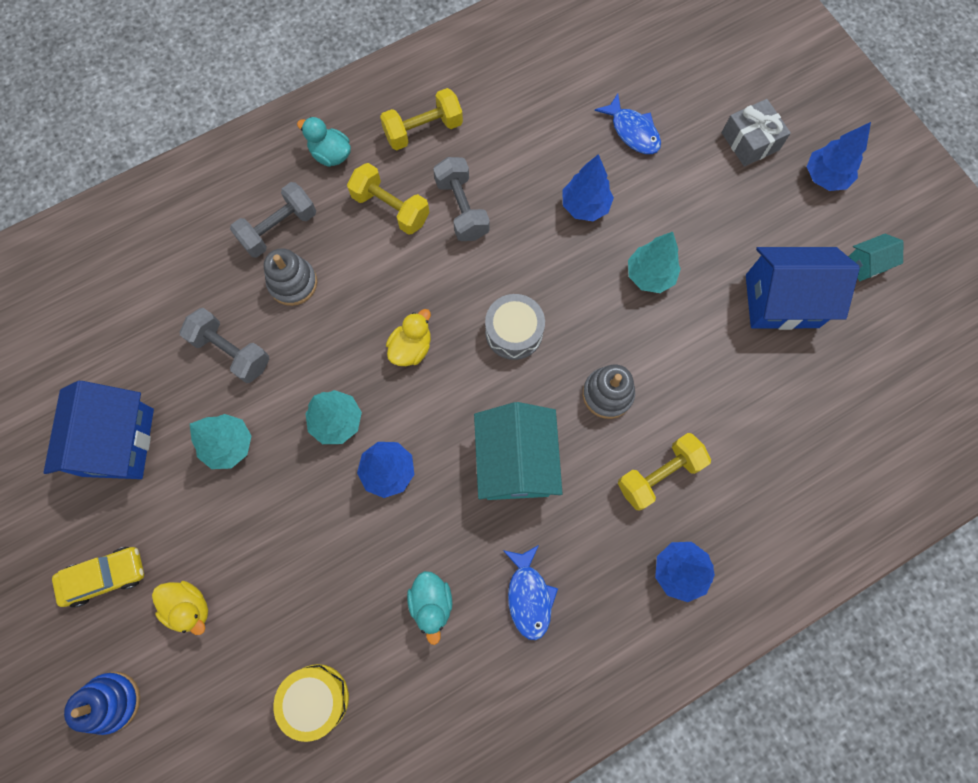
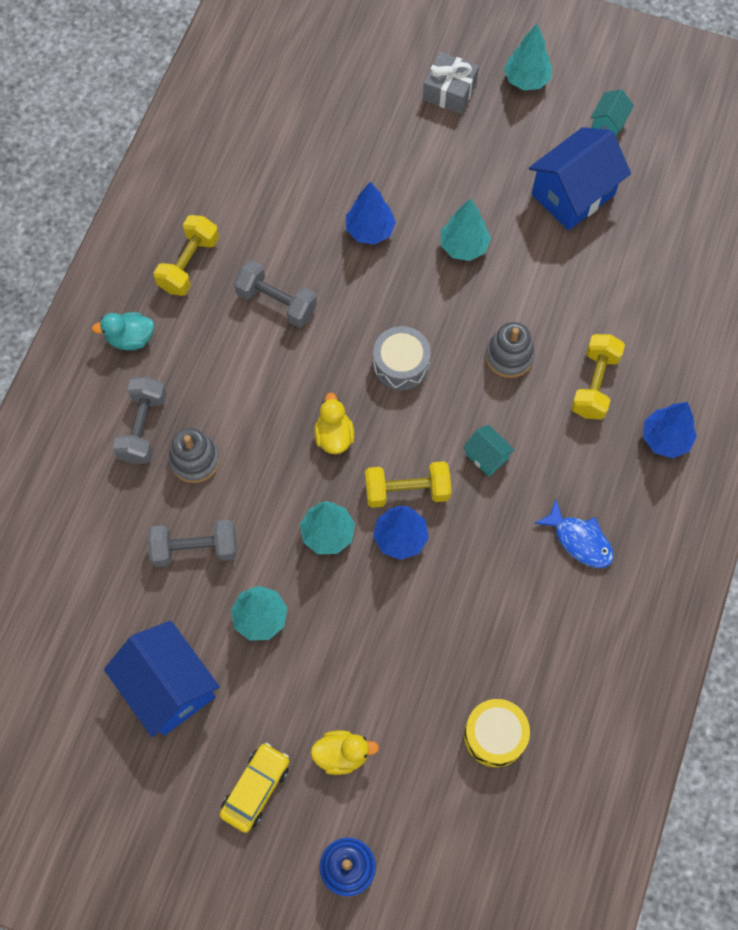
camera: 40 degrees left, 5 degrees down
yellow dumbbell [347,163,430,235] -> yellow dumbbell moved to [365,461,451,508]
turquoise duck [407,571,452,645] -> none
turquoise house [474,402,563,500] -> turquoise house [463,425,515,477], size x0.48
blue fish [594,93,661,154] -> none
blue tree [807,122,871,191] -> turquoise tree [504,24,552,90]

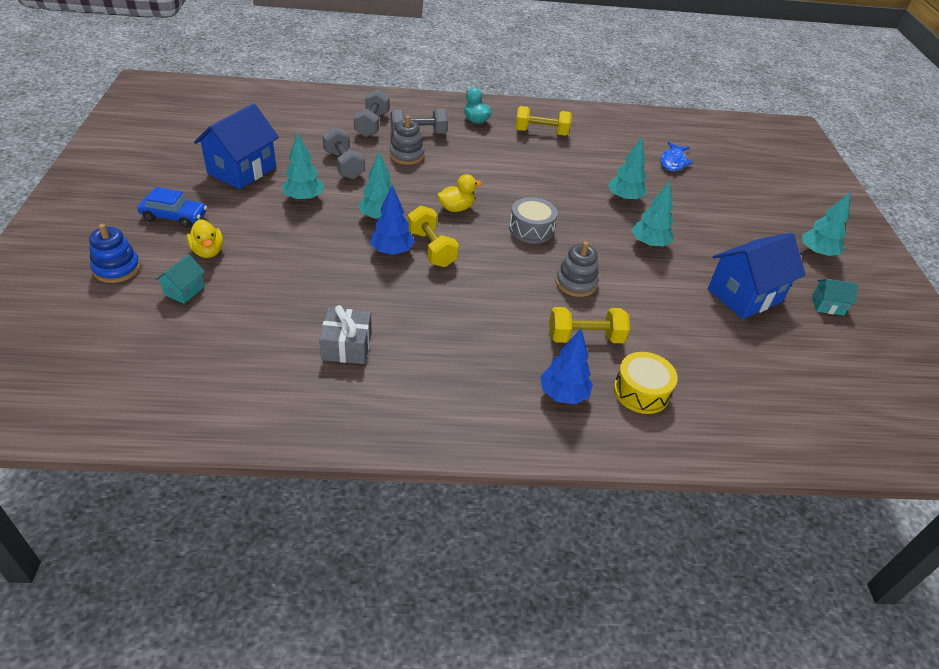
camera: 65 degrees right, 25 degrees down
yellow car [219,743,290,833] -> blue car [137,187,207,228]
grey dumbbell [234,260,317,327] -> grey dumbbell moved to [354,89,390,137]
blue tree [346,182,396,245] -> turquoise tree [608,137,646,202]
grey gift [423,52,479,114] -> grey gift moved to [319,305,372,364]
turquoise house [463,425,515,477] -> turquoise house moved to [155,254,205,304]
yellow drum [464,699,530,767] -> yellow drum moved to [614,352,678,414]
blue house [529,127,631,230] -> blue house turned 60 degrees counterclockwise [708,232,806,319]
blue fish [534,499,614,568] -> blue fish moved to [660,142,693,172]

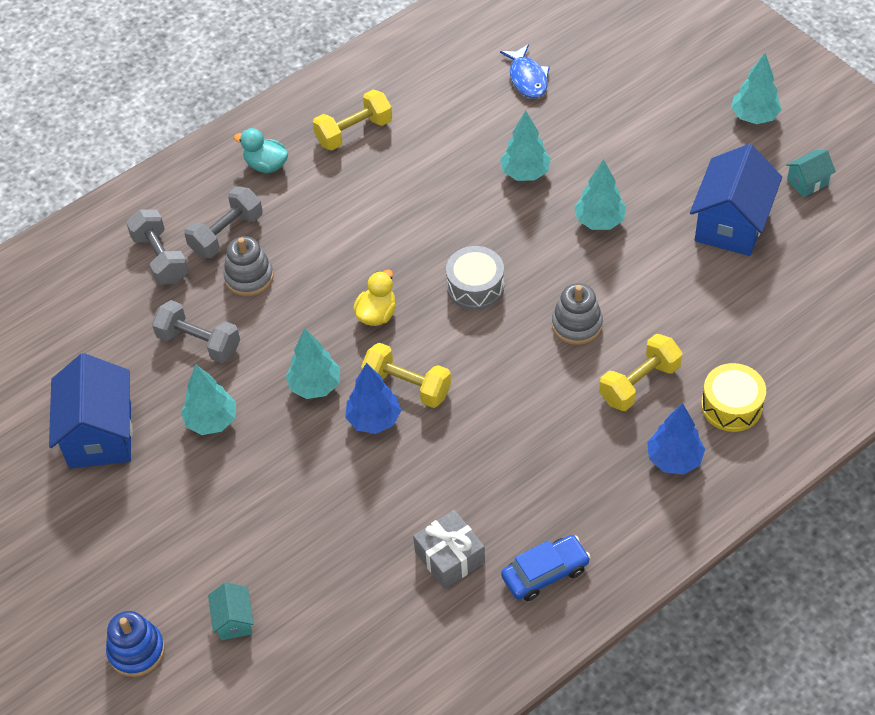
camera: 30 degrees left, 10 degrees up
blue car [137,187,207,228] -> blue car moved to [501,535,590,601]
yellow duck [187,219,223,258] -> none

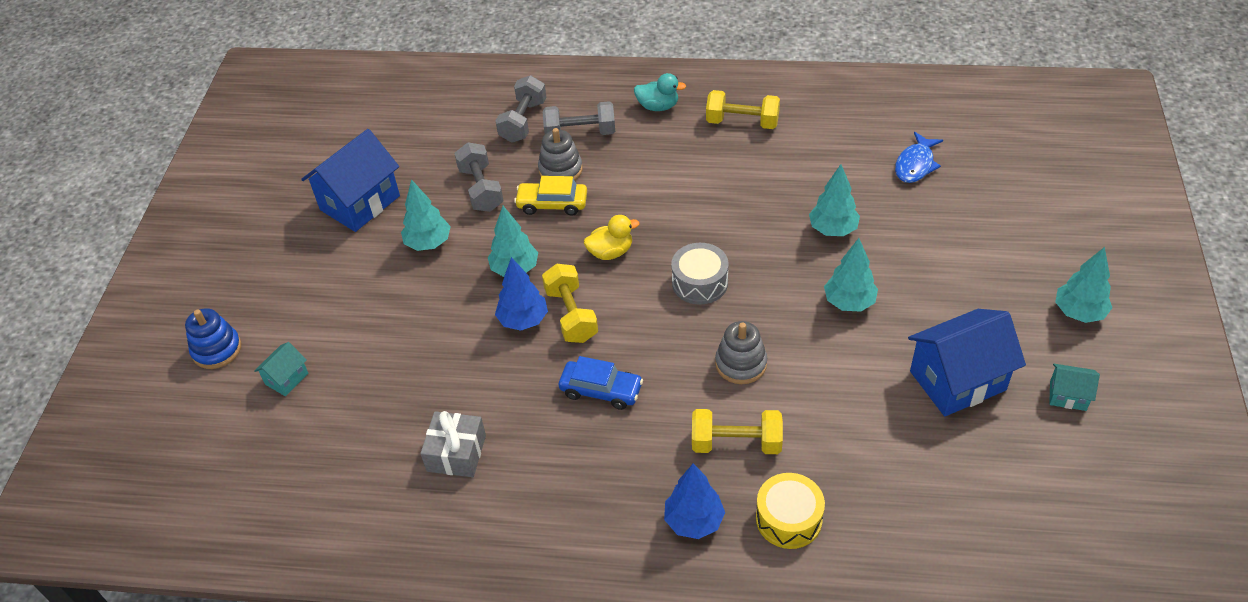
camera: 45 degrees right, 5 degrees down
turquoise duck [234,128,288,173] -> turquoise duck turned 120 degrees clockwise [634,73,686,111]
blue car [501,535,590,601] -> blue car moved to [559,356,643,410]
none -> yellow car [514,176,587,216]

